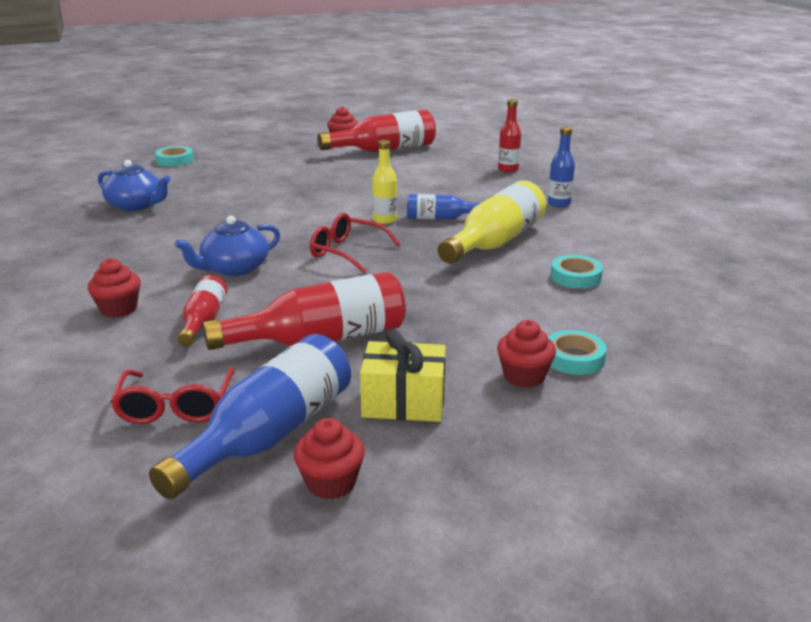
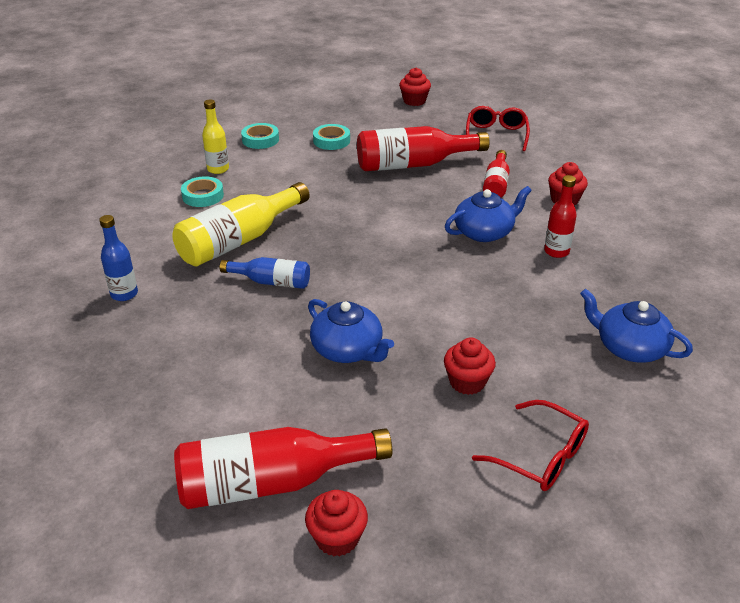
camera: 170 degrees left, 10 degrees up
blue bottle [149,334,351,499] -> none
turquoise tape [155,146,194,167] -> turquoise tape moved to [313,124,350,150]
red glasses [310,213,401,274] -> red glasses moved to [472,400,589,491]
yellow gift [360,329,446,422] -> none
yellow bottle [372,140,397,224] -> yellow bottle moved to [202,99,229,174]
red cupcake [497,320,556,388] -> red cupcake moved to [444,337,496,395]
red bottle [498,99,521,172] -> red bottle moved to [544,175,577,258]
none -> blue teapot [308,299,394,363]

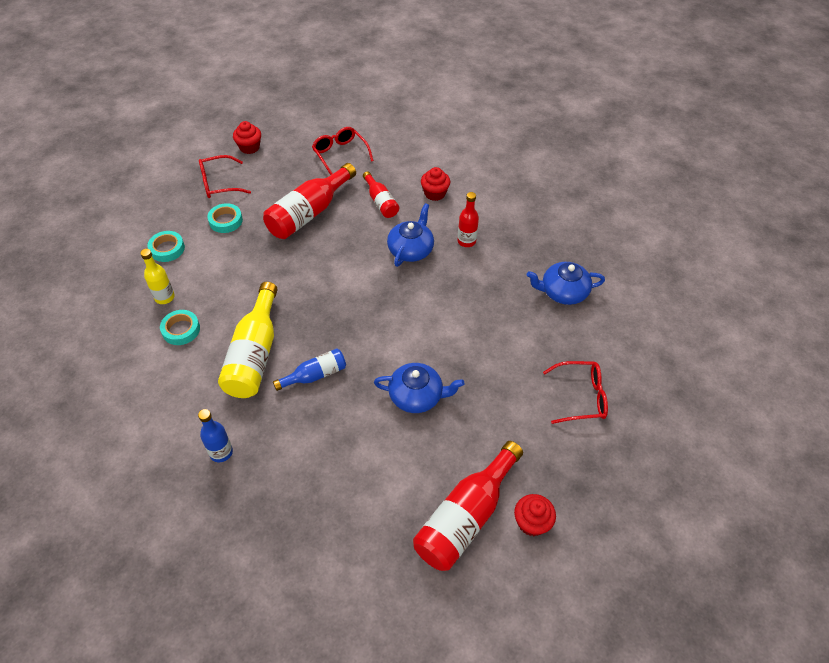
camera: 40 degrees left, 15 degrees up
red cupcake [444,337,496,395] -> none
none -> red glasses [199,155,251,198]

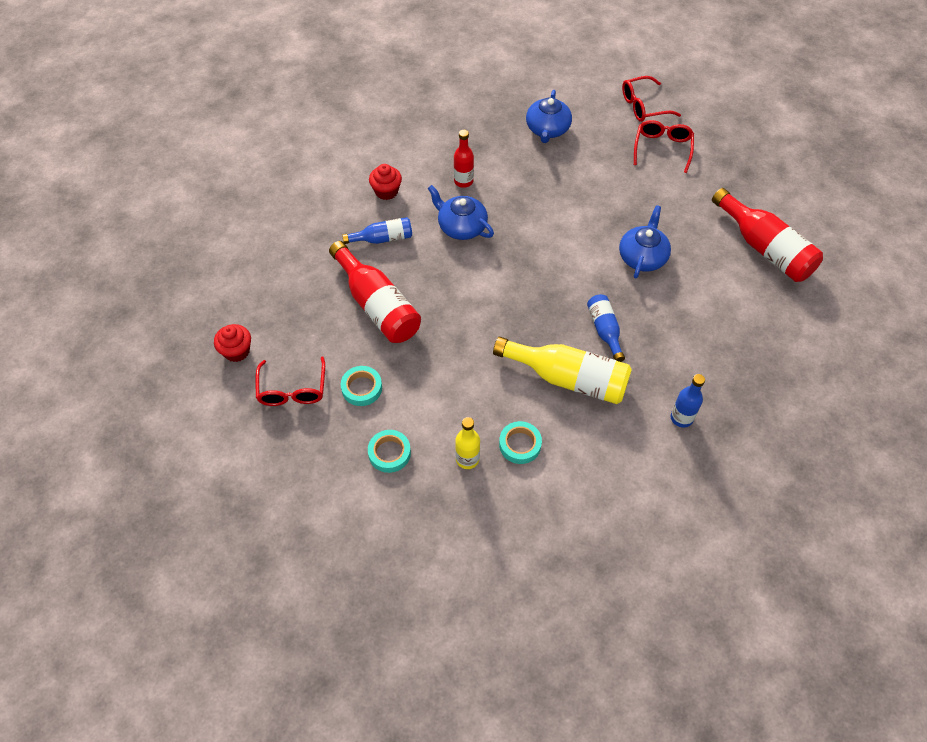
camera: 75 degrees left, 5 degrees up
red glasses [312,127,374,175] -> red glasses moved to [622,76,681,122]
red bottle [363,171,399,218] -> blue bottle [342,217,412,244]
red cupcake [514,494,556,536] -> none

